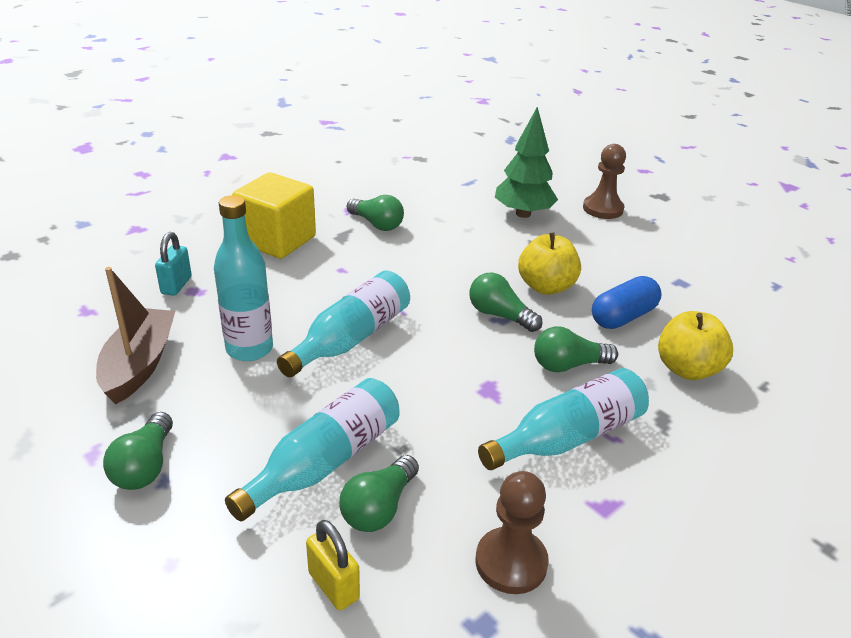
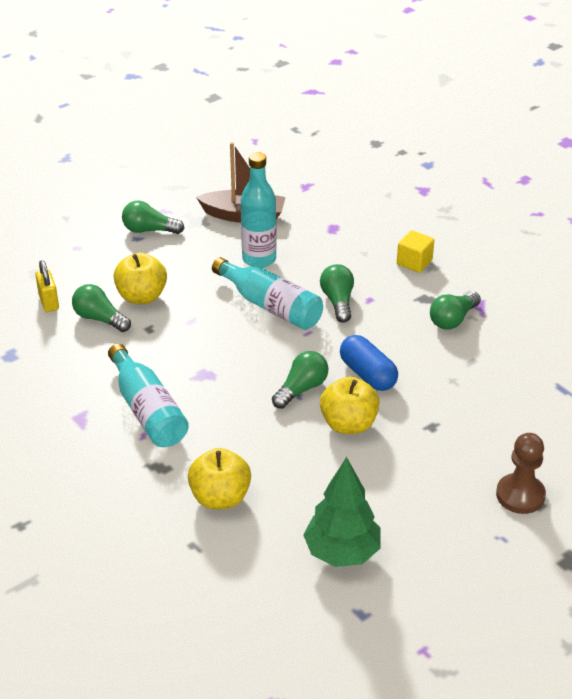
camera: 95 degrees right, 5 degrees up
turquoise padlock [155,232,192,296] -> none
turquoise bottle [225,378,399,521] -> yellow apple [113,253,167,304]
yellow cube [232,172,316,259] -> yellow cube [397,230,434,273], size x0.54
yellow padlock [306,520,360,610] -> yellow padlock turned 75 degrees counterclockwise [35,260,59,312]
brown pawn [476,471,549,594] -> none
green tree [495,107,558,218] -> green tree moved to [303,457,381,567]
green light bulb [534,326,618,372] -> green light bulb moved to [320,264,354,323]
blue capsule [592,276,662,329] -> blue capsule moved to [340,335,398,391]

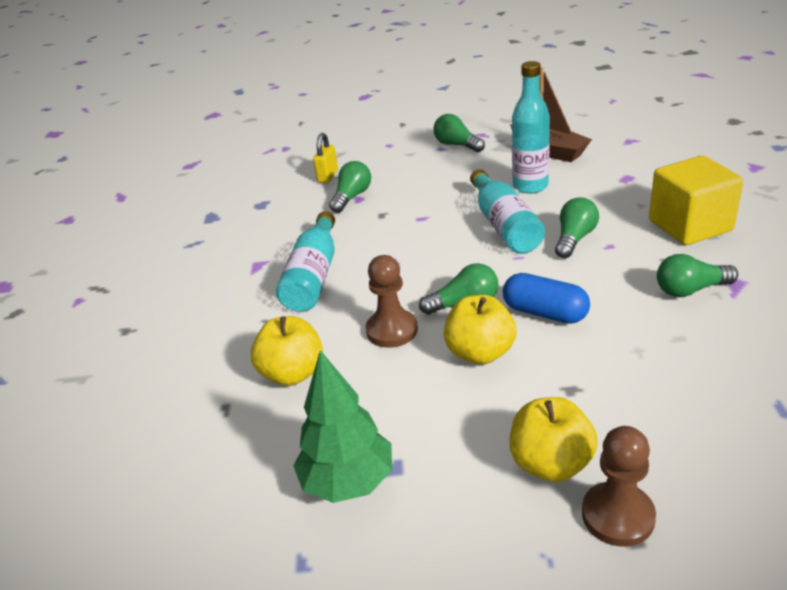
camera: 40 degrees right, 5 degrees down
green light bulb [72,284,131,332] -> green light bulb turned 45 degrees clockwise [329,161,371,213]
yellow apple [113,253,167,304] -> yellow apple moved to [510,397,598,482]
blue capsule [340,335,398,391] -> blue capsule turned 60 degrees counterclockwise [503,273,590,324]
yellow cube [397,230,434,273] -> yellow cube [649,155,743,245], size x1.87
none -> brown pawn [366,255,418,348]

